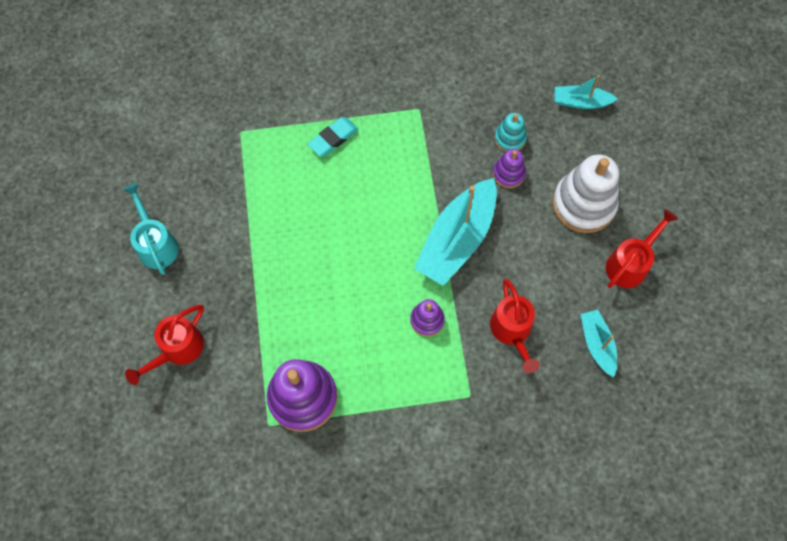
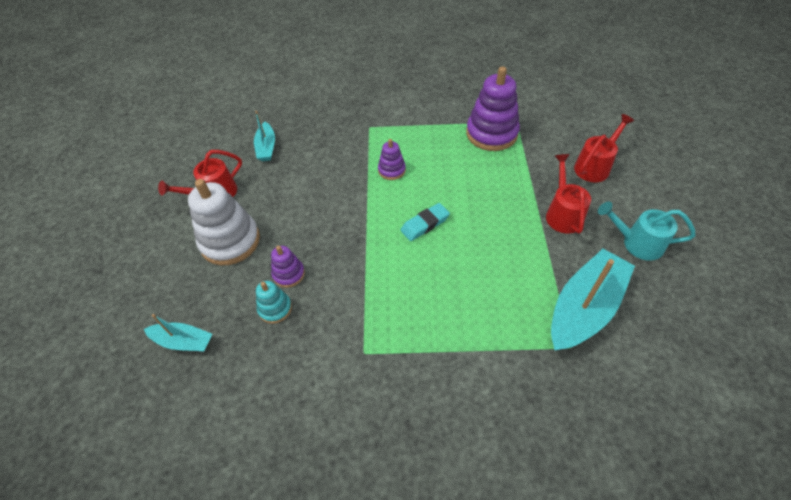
camera: 170 degrees left, 15 degrees down
turquoise watering can [123,183,179,275] -> turquoise watering can turned 120 degrees clockwise [598,202,696,261]
turquoise eraser [308,117,358,156] -> turquoise eraser moved to [401,203,450,241]
turquoise boat [414,178,497,286] -> turquoise boat moved to [551,249,635,351]
red watering can [490,279,540,373] -> red watering can moved to [546,154,591,234]

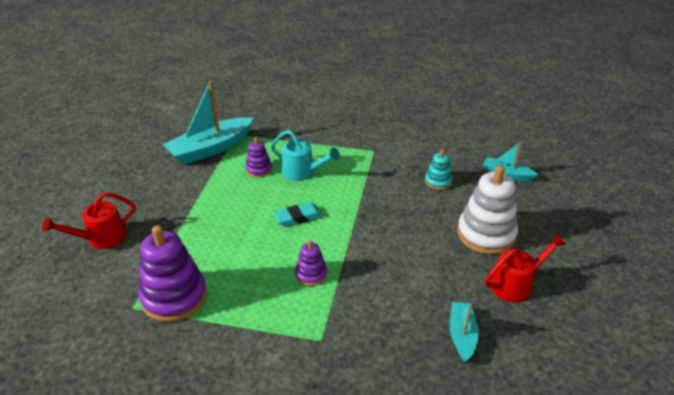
camera: 170 degrees left, 15 degrees down
purple stacking toy [271,246,305,288] -> purple stacking toy moved to [245,137,272,177]
red watering can [546,154,591,234] -> none
turquoise watering can [598,202,696,261] -> turquoise watering can moved to [271,130,340,181]

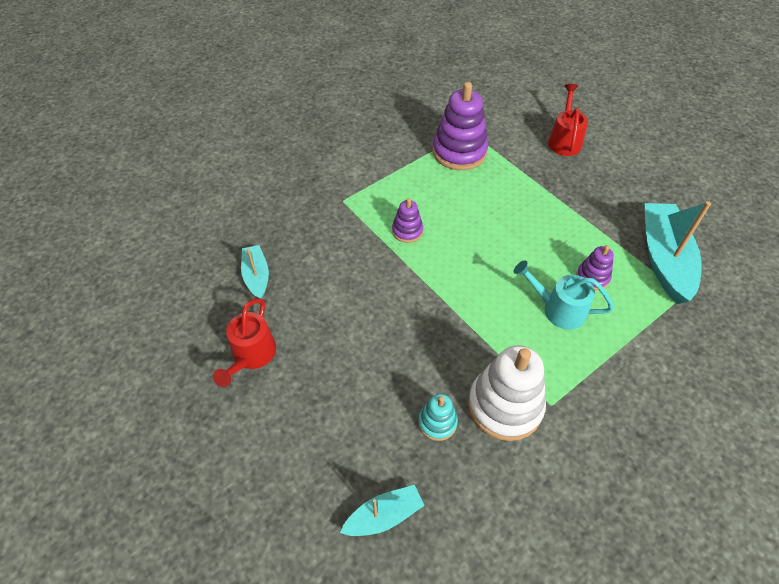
camera: 130 degrees right, 15 degrees up
turquoise watering can [271,130,340,181] -> turquoise watering can turned 45 degrees clockwise [514,260,614,330]
turquoise eraser [273,202,323,227] -> none
turquoise boat [450,302,479,362] -> turquoise boat turned 150 degrees counterclockwise [241,245,269,299]
white stacking toy [457,165,518,254] -> white stacking toy moved to [468,345,546,441]

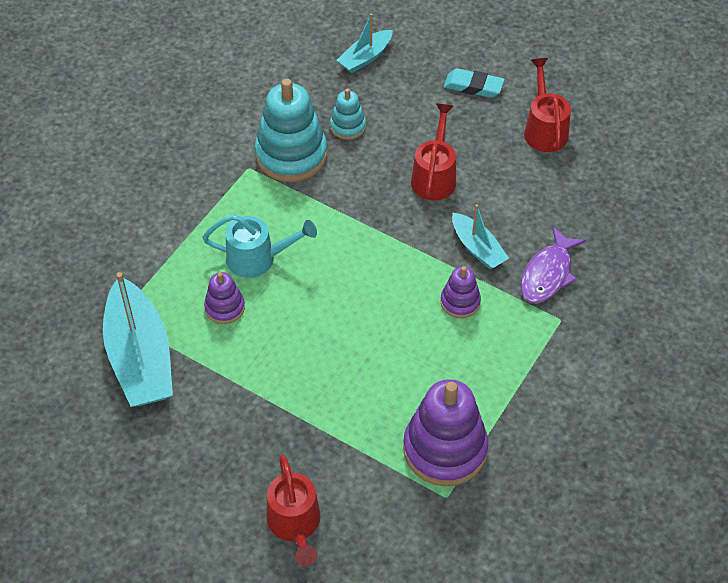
camera: 160 degrees right, 0 degrees up
turquoise boat [241,245,269,299] -> turquoise boat moved to [452,204,509,269]
white stacking toy [468,345,546,441] -> turquoise stacking toy [255,79,327,182]
none -> red watering can [411,104,456,200]
none -> turquoise eraser [444,68,505,98]
none -> purple fish [521,227,586,303]

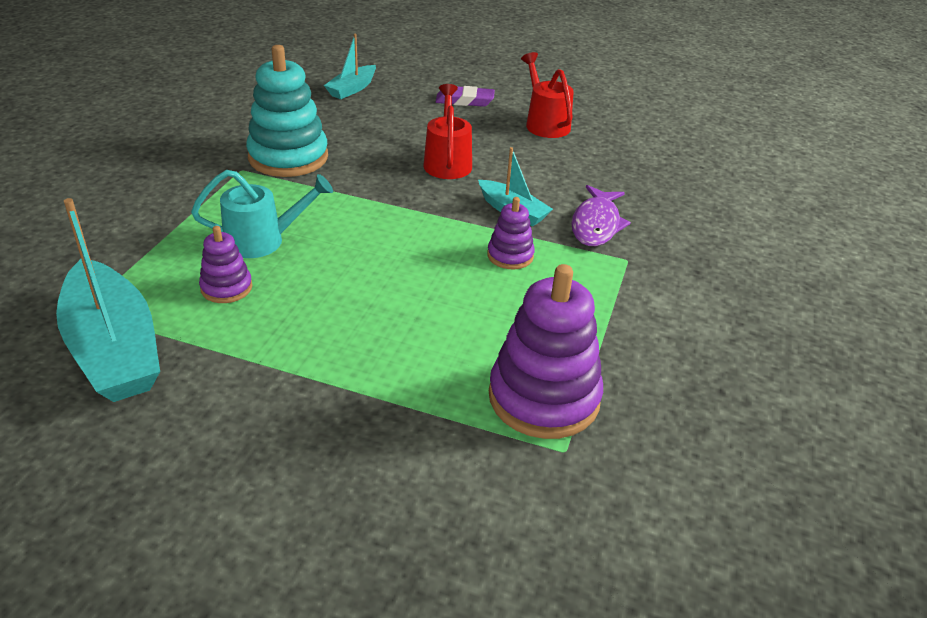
camera: 15 degrees left, 15 degrees down
red watering can [267,454,320,566] -> none
turquoise stacking toy [330,88,366,140] -> none
turquoise eraser [444,68,505,98] -> purple eraser [436,86,495,107]

